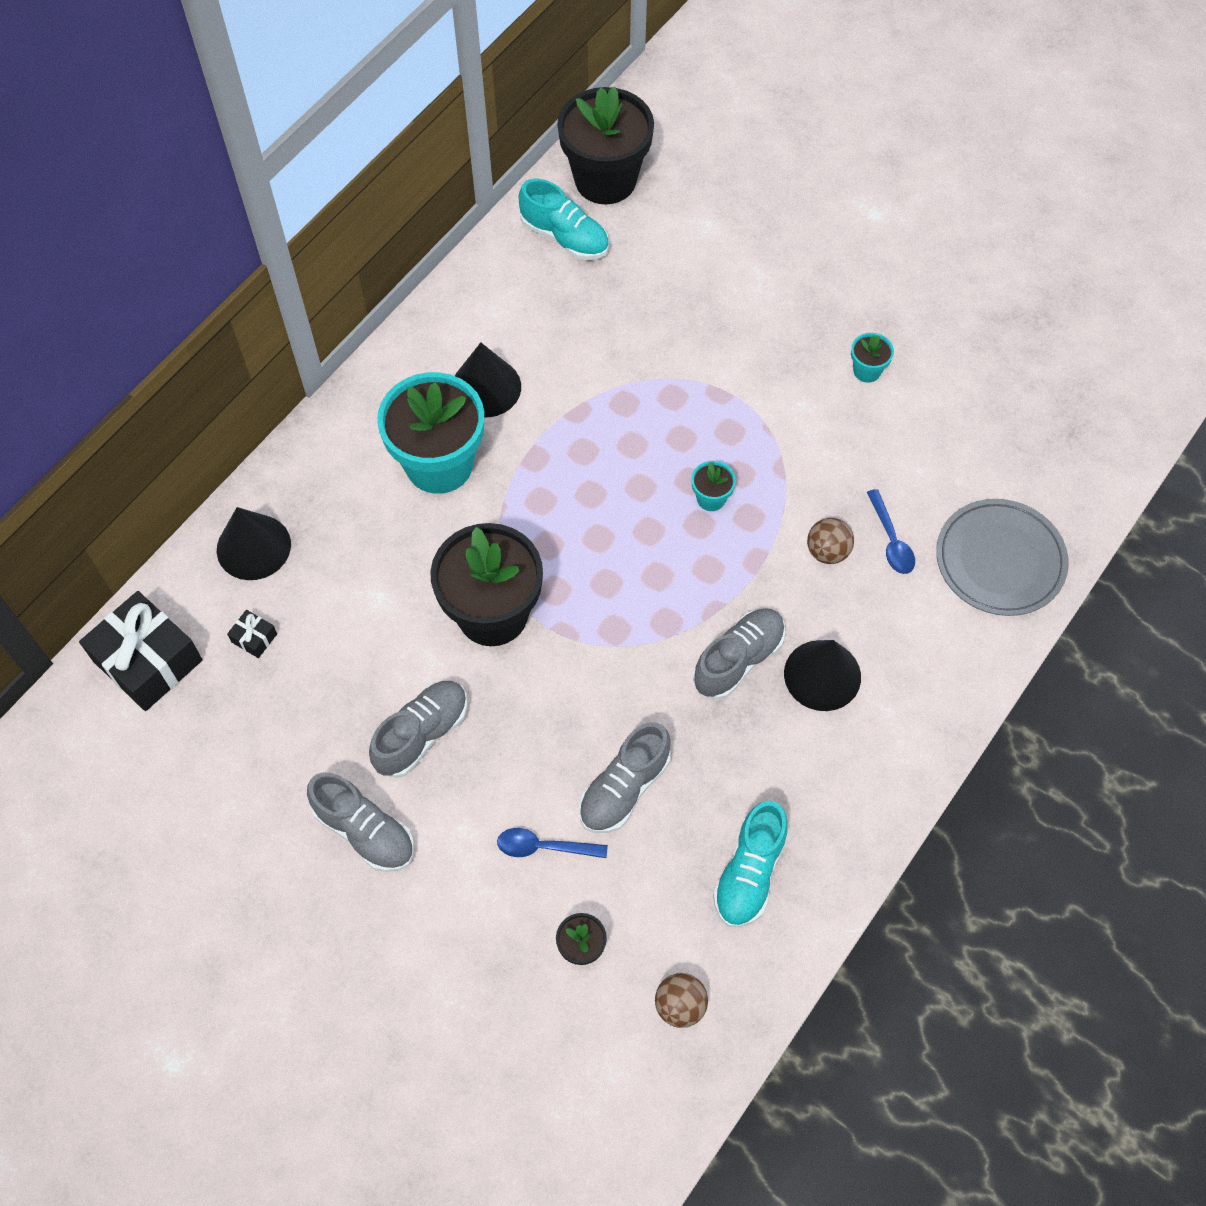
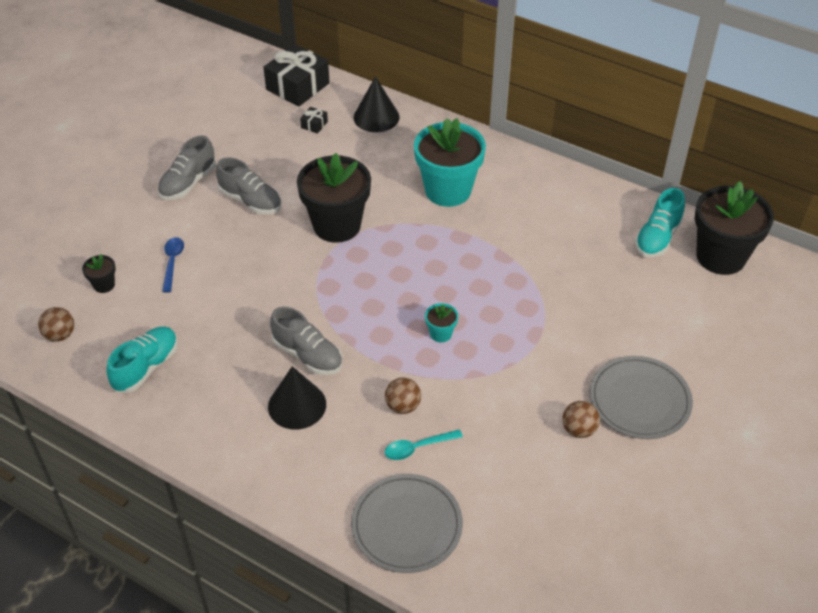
camera: 85 degrees right, 15 degrees down
black cone [455,343,521,417] -> none
grey shoe [579,722,671,833] -> none
turquoise shoe [713,801,788,927] -> turquoise shoe turned 105 degrees clockwise [106,327,178,393]
turquoise flower pot [851,333,894,383] -> brown ball [562,401,600,438]
blue spoon [867,489,915,574] -> turquoise spoon [385,430,463,460]
none -> grey plate [590,356,693,439]

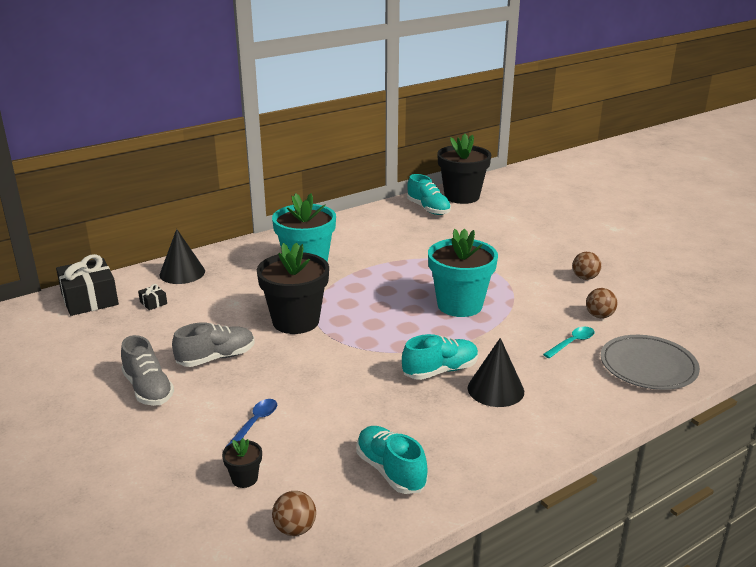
camera: 65 degrees left, 20 degrees down
blue spoon [162,237,184,293] -> blue spoon turned 90 degrees clockwise [225,399,277,448]
grey shoe [270,307,342,375] -> turquoise shoe [402,334,479,380]
brown ball [385,378,421,414] -> brown ball moved to [586,288,617,318]
turquoise spoon [385,430,463,460] -> turquoise spoon turned 135 degrees counterclockwise [543,327,595,358]
turquoise flower pot [425,303,458,343] -> turquoise flower pot [428,229,498,317], size x2.37
grey plate [590,356,693,439] -> none

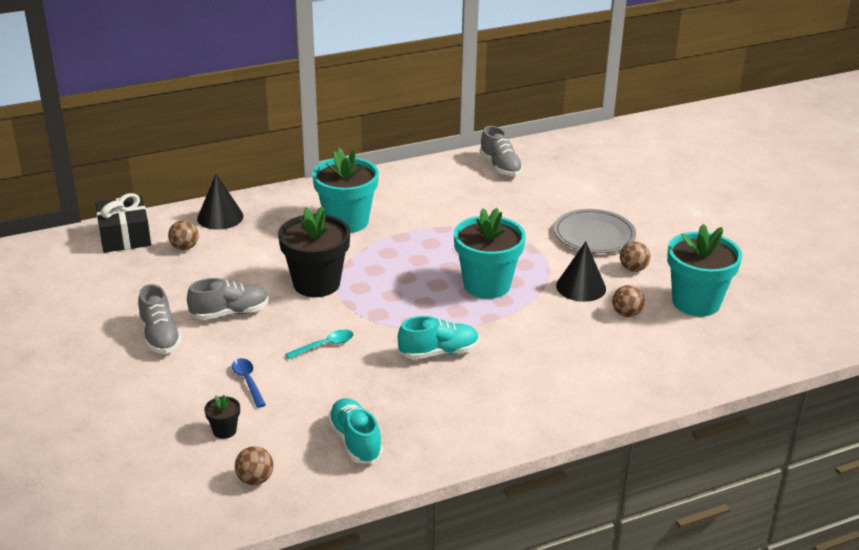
camera: 10 degrees right, 5 degrees up
black gift [138,284,167,310] -> brown ball [168,220,199,250]
blue spoon [225,399,277,448] -> blue spoon turned 60 degrees counterclockwise [232,358,266,408]
turquoise shoe [407,174,451,215] -> grey shoe [480,126,523,176]
black flower pot [437,134,491,204] -> none
black cone [467,338,524,407] -> black cone moved to [556,241,606,302]
turquoise spoon [543,327,595,358] -> turquoise spoon moved to [285,329,354,359]
grey plate [601,335,700,390] -> grey plate moved to [554,209,636,253]
none -> turquoise flower pot [667,224,742,316]

